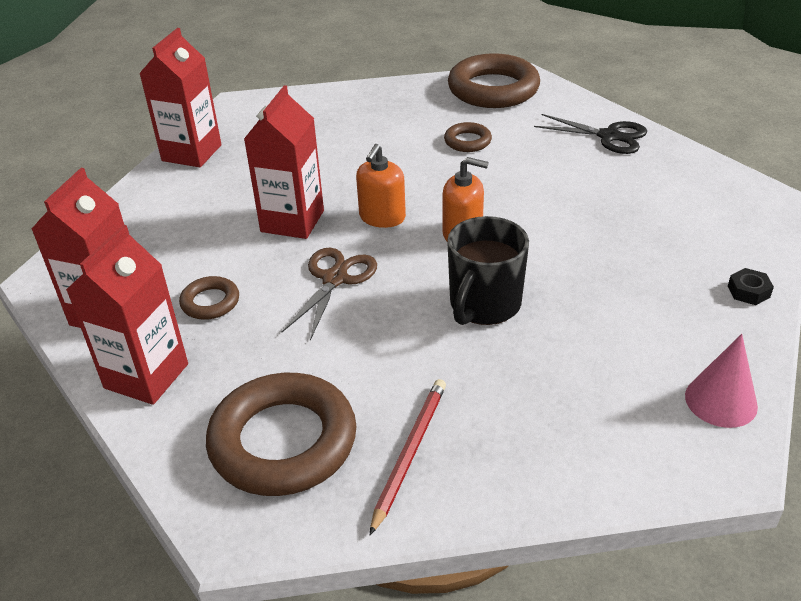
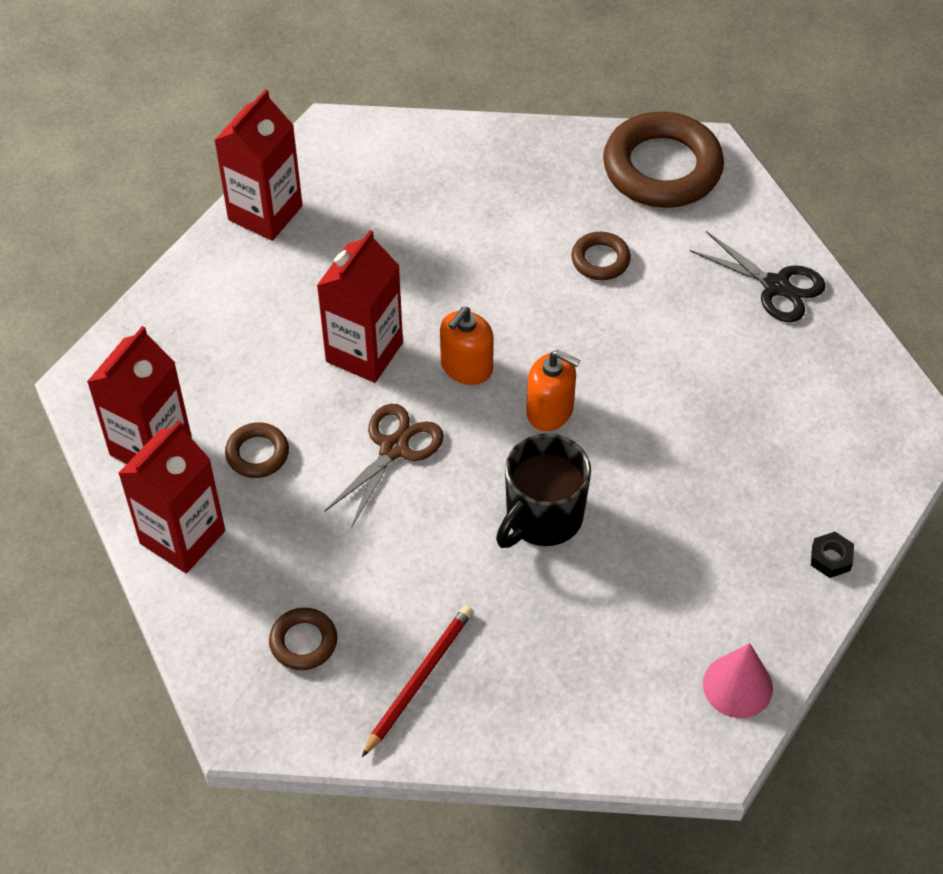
camera: 10 degrees right, 15 degrees up
brown ring [206,373,356,496] -> brown ring [269,608,337,670], size x0.48

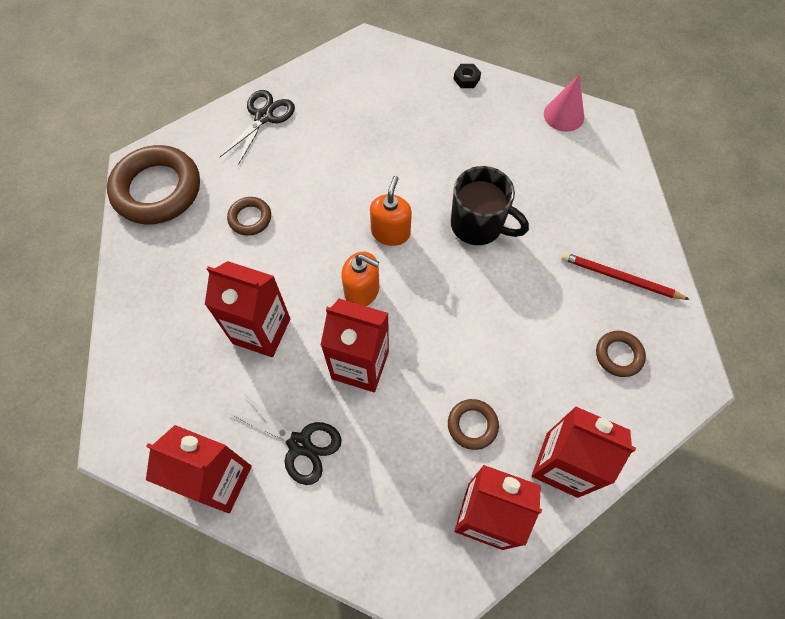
camera: 100 degrees left, 10 degrees up
brown scissors [324,404,444,526] -> none
none -> red carton [205,261,290,357]
none -> black scissors [227,393,342,485]

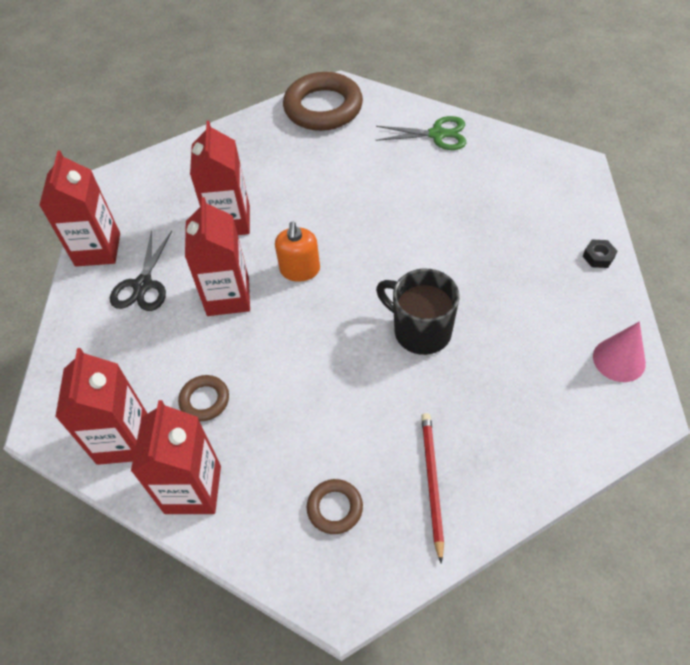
camera: 70 degrees right, 10 degrees down
black scissors [220,90,295,165] -> green scissors [376,116,466,150]
brown ring [227,197,271,236] -> none
orange soap dispenser [370,176,412,246] -> none
black mug [451,166,529,245] -> black mug turned 120 degrees clockwise [376,269,460,355]

